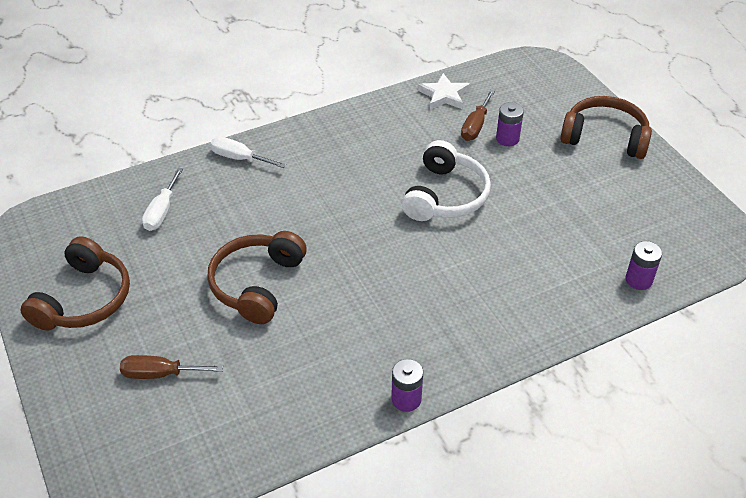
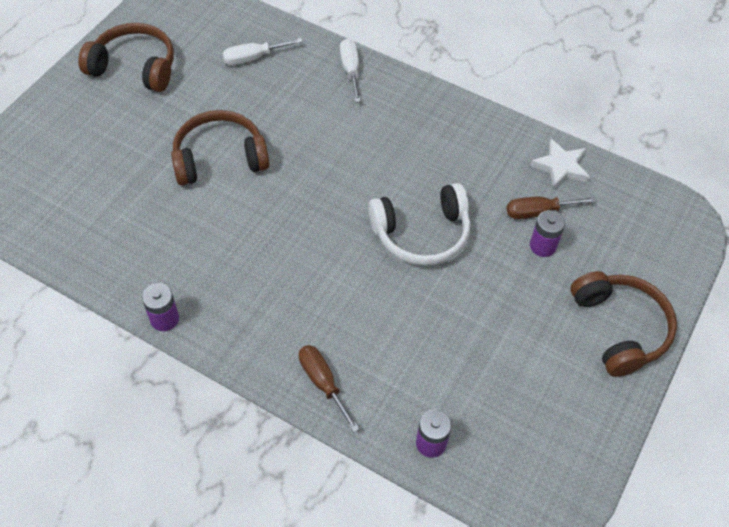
camera: 55 degrees right, 10 degrees up
brown headphones [20,236,130,330] -> brown headphones turned 150 degrees counterclockwise [78,23,174,92]
brown screwdriver [120,355,223,379] -> brown screwdriver moved to [299,345,360,432]

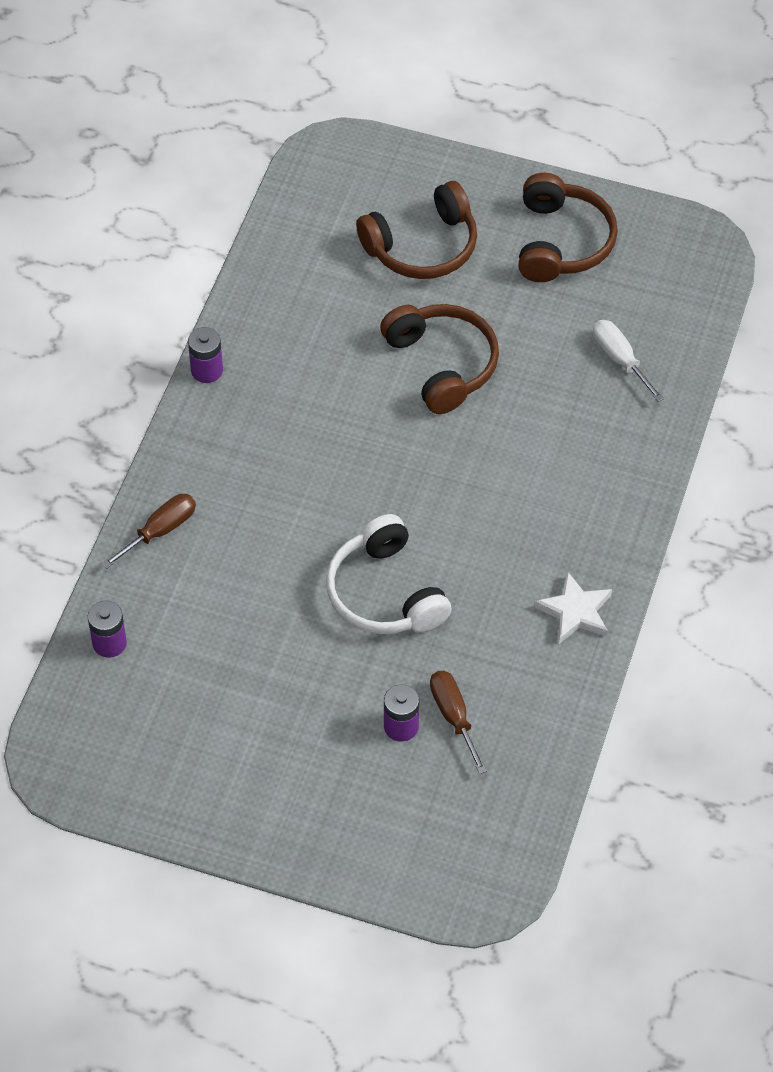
camera: 80 degrees right, 0 degrees up
white screwdriver [340,39,361,102] -> none
white star [530,139,590,190] -> white star moved to [534,571,612,644]
brown headphones [571,271,677,377] -> brown headphones moved to [356,181,477,279]

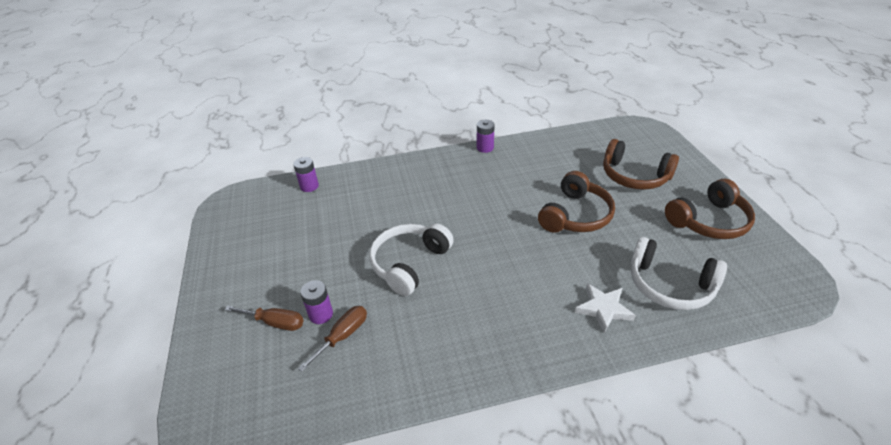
camera: 60 degrees right, 15 degrees down
brown screwdriver [102,494,196,569] -> brown screwdriver moved to [225,305,304,331]
white star [534,571,612,644] -> white star moved to [575,283,636,333]
white screwdriver [593,320,664,402] -> white headphones [631,237,727,310]

